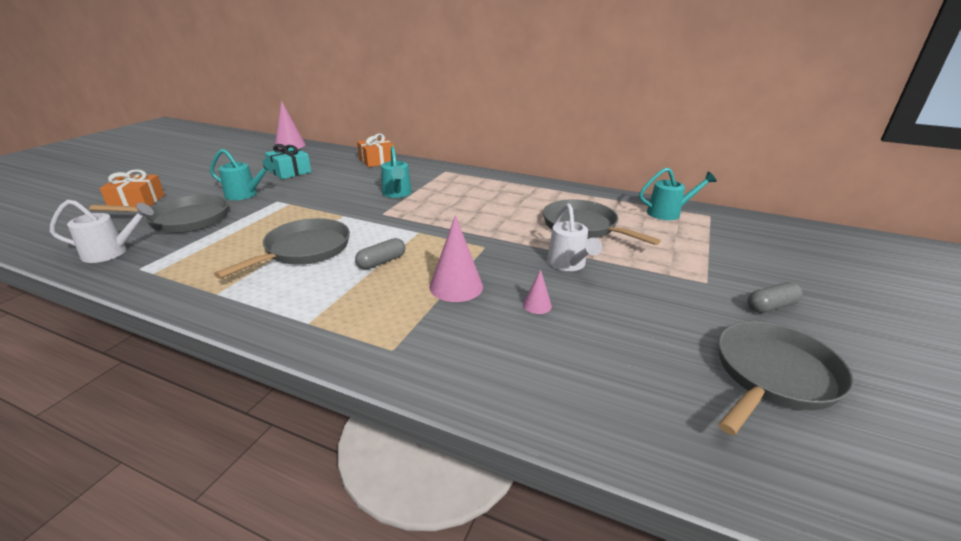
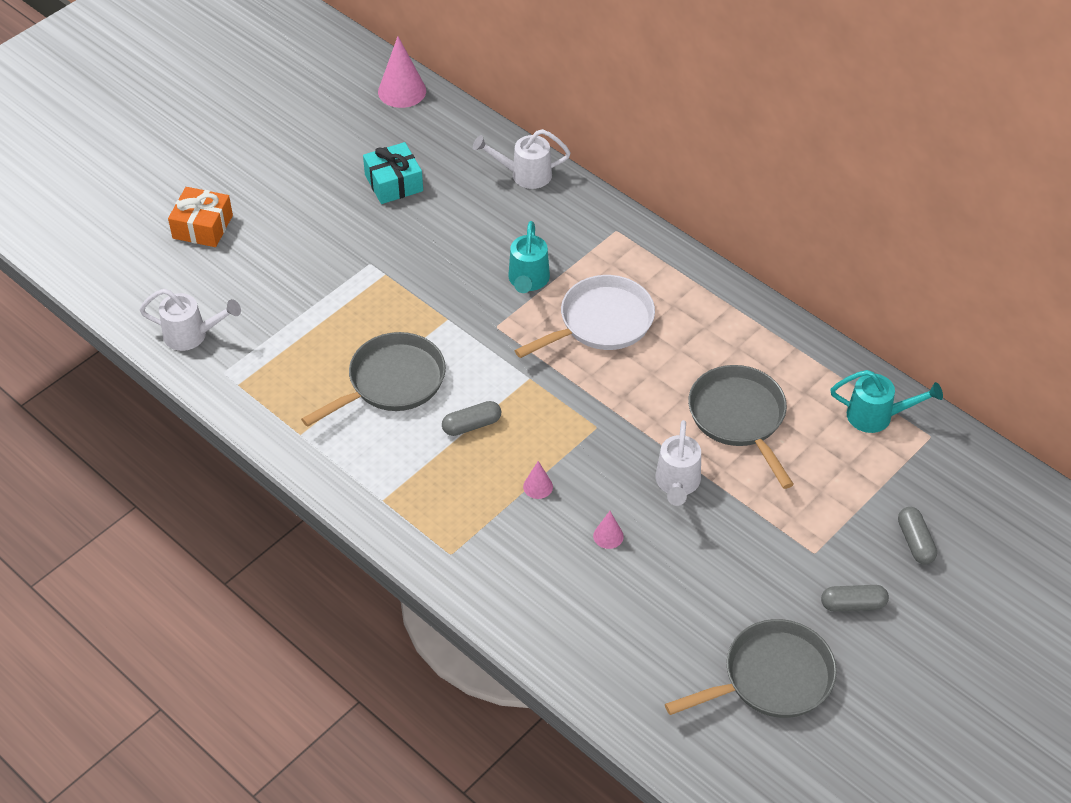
camera: 20 degrees right, 20 degrees up
grey pan [89,194,228,233] -> none
turquoise watering can [210,149,275,200] -> none
orange gift [357,133,395,167] -> white watering can [473,129,571,189]
pink cone [429,215,483,302] -> pink cone [523,461,553,499], size x0.51
none -> white pan [514,275,655,358]
none -> grey capsule [898,507,937,565]

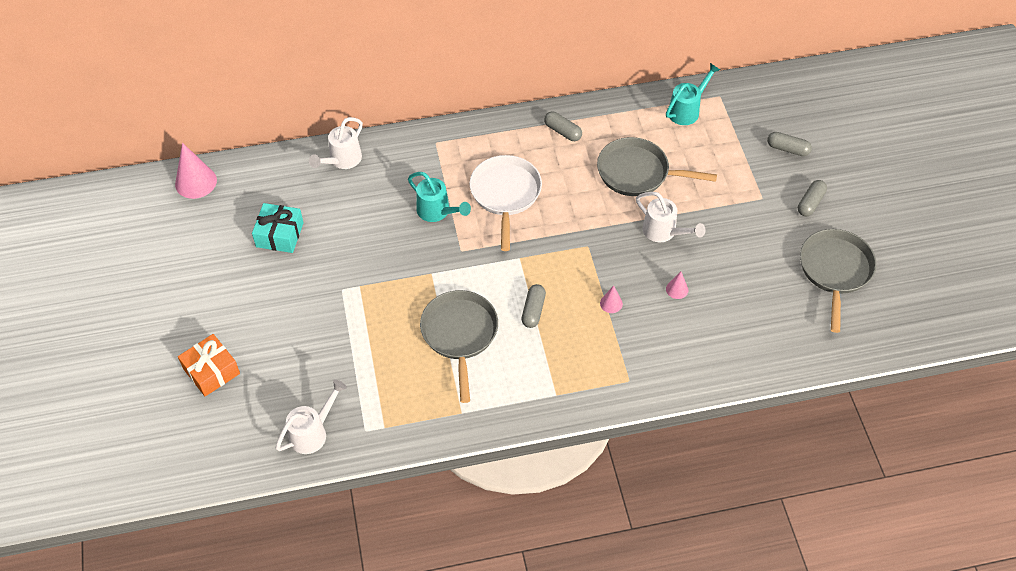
camera: 55 degrees left, 5 degrees up
none -> grey capsule [544,111,582,141]

